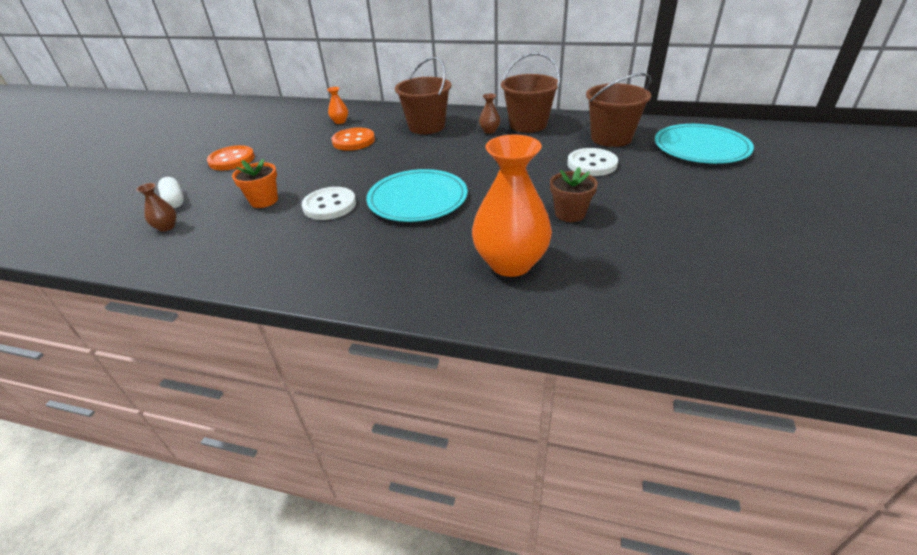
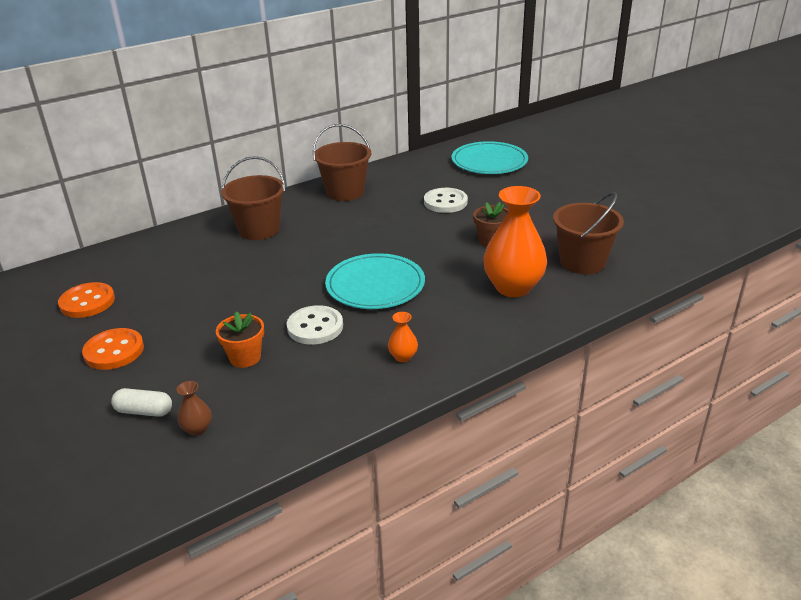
camera: 50 degrees left, 5 degrees down
orange vase [327,87,348,124] -> orange vase moved to [388,312,418,362]
orange button [331,127,375,151] -> orange button moved to [58,282,115,318]
brown vase [479,94,500,134] -> none
brown bucket [586,73,652,147] -> brown bucket moved to [553,192,624,274]

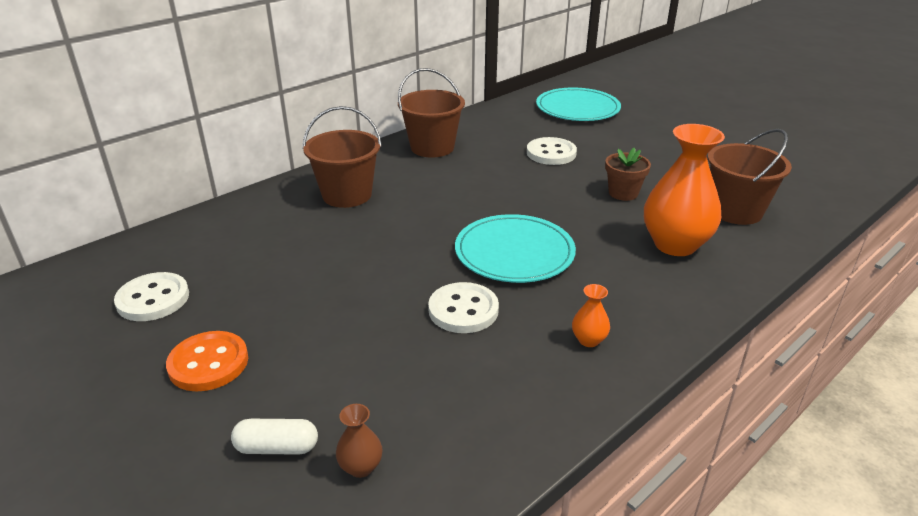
camera: 10 degrees left, 0 degrees up
orange button [58,282,115,318] -> white button [114,272,189,321]
orange flower pot [216,312,264,368] -> none

